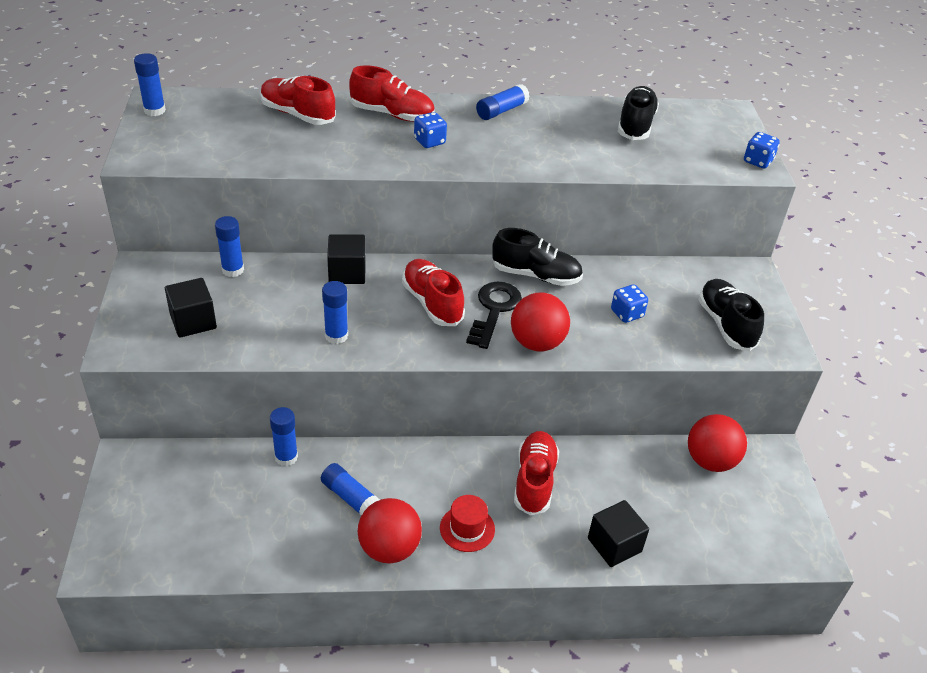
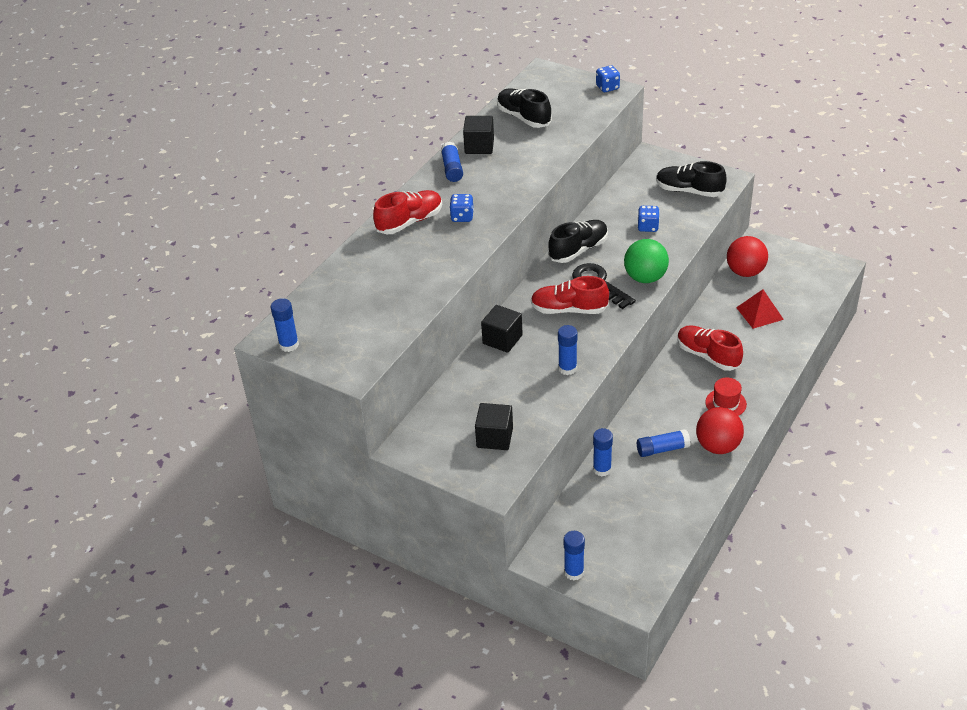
camera: 50 degrees left, 0 degrees up
blue glue stick [215,216,244,277] -> blue glue stick moved to [564,531,585,581]
red shoe [260,76,336,125] -> none
red ball [511,293,570,352] -> green ball [624,239,669,283]
black cube [588,500,649,567] -> black cube moved to [463,116,494,154]
none -> red pyramid [736,289,784,329]

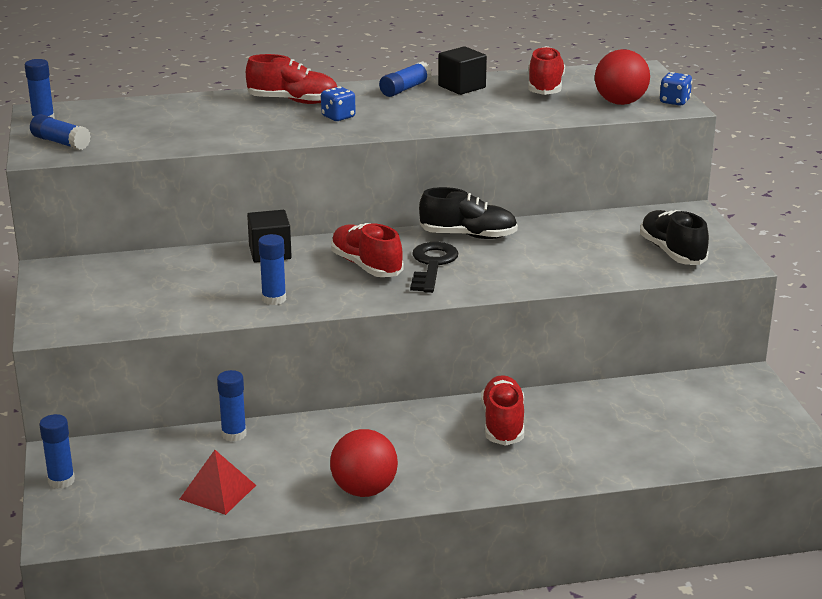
camera: 45 degrees right, 15 degrees down
black cube [475,403,513,450] -> none
black shoe [497,88,552,128] -> red shoe [528,46,565,95]
green ball [624,239,669,283] -> none
blue glue stick [637,429,691,457] -> blue glue stick moved to [30,114,91,150]
blue dice [638,206,660,232] -> none
red hat [705,378,747,416] -> none
red ball [727,236,768,277] -> red ball moved to [595,49,650,105]
red pyramid [736,289,784,329] -> red pyramid moved to [180,450,256,515]

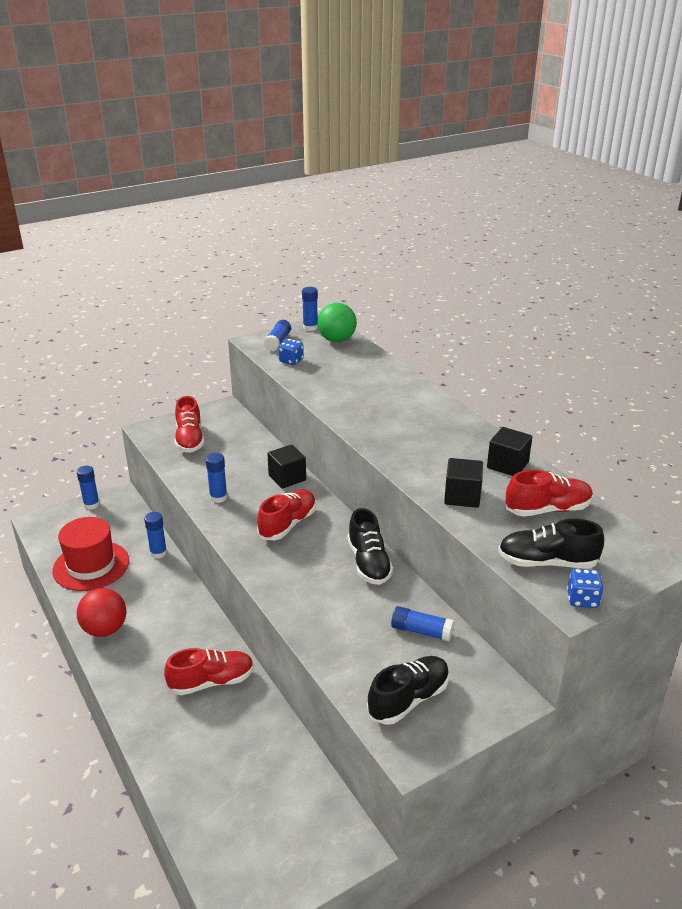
camera: 70 degrees right, 5 degrees up
red pyramid [180,450,256,515] -> red hat [52,517,129,591]
red shoe [246,54,337,104] -> red shoe moved to [175,396,204,453]
blue dice [321,86,356,121] -> blue dice moved to [278,339,304,365]
blue glue stick [379,61,432,97] -> blue glue stick moved to [391,606,454,642]
black key [410,242,459,293] -> none
red ball [595,49,650,105] -> black shoe [498,519,604,568]
none -> green ball [317,303,357,342]
none -> black cube [444,458,483,508]

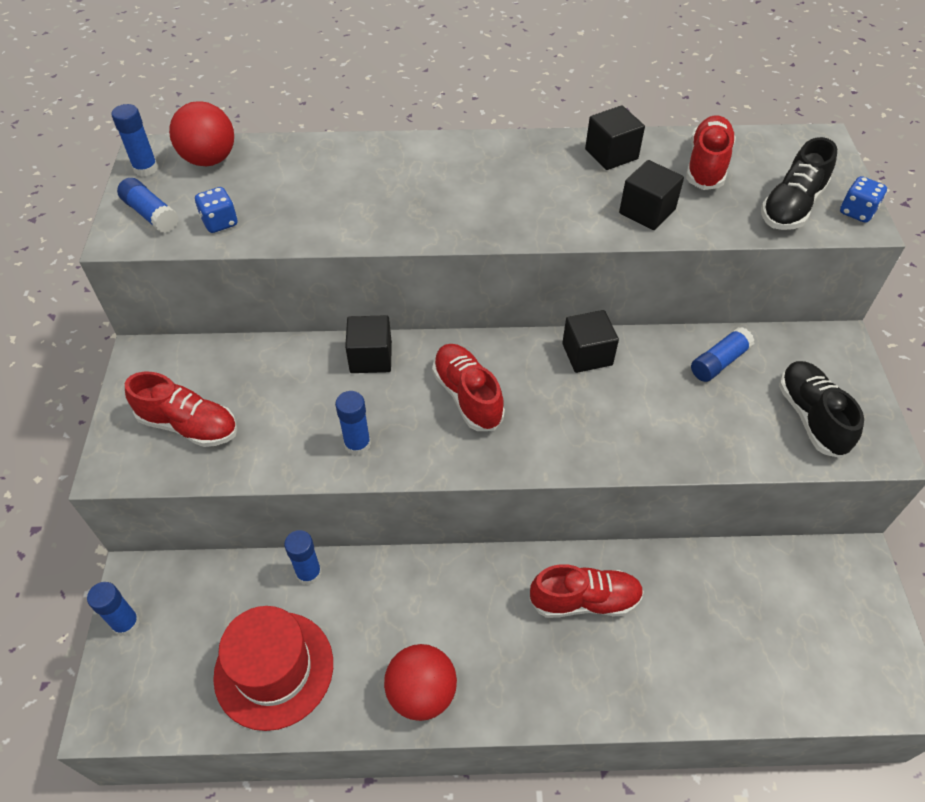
camera: 60 degrees left, 20 degrees up
red shoe [164,648,254,695] -> red shoe turned 75 degrees clockwise [530,564,644,618]
green ball [317,303,357,342] -> red ball [169,101,234,167]
black shoe [348,508,393,585] -> black cube [562,310,619,373]

